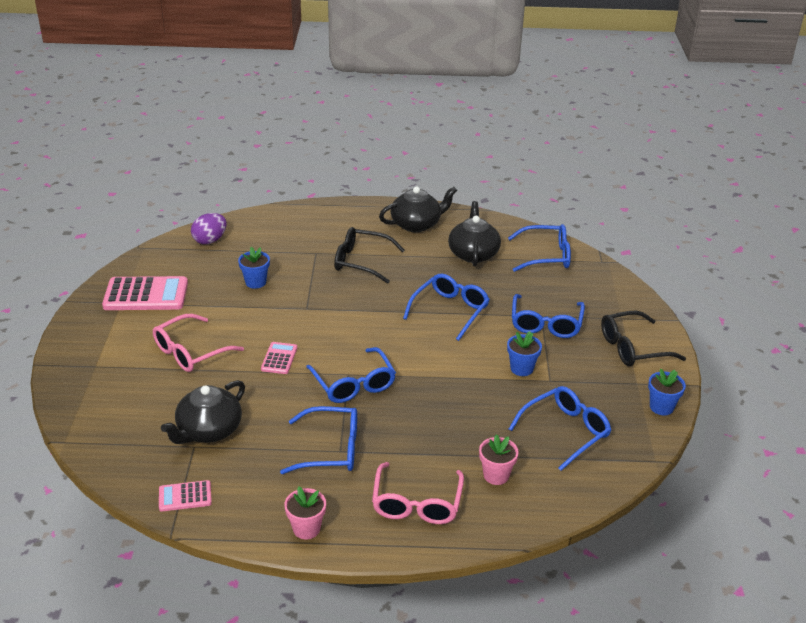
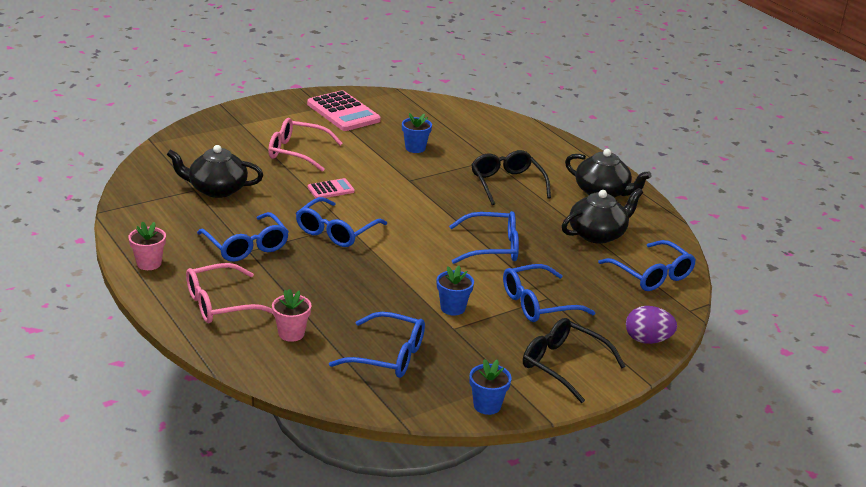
camera: 55 degrees right, 5 degrees down
pink calculator [159,480,212,511] -> none
purple egg [191,213,227,244] -> purple egg moved to [626,306,677,344]

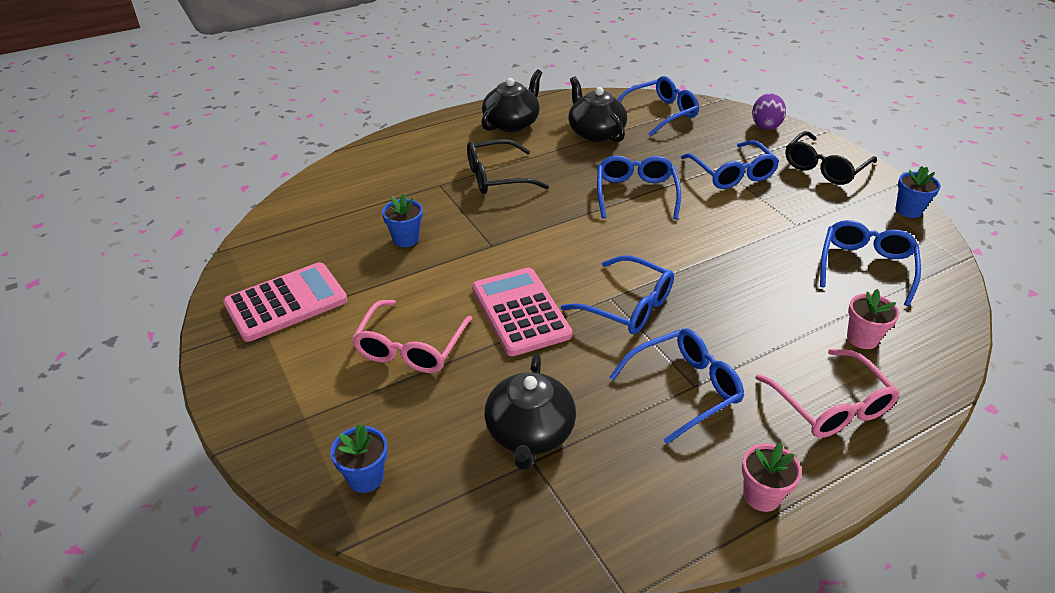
camera: 85 degrees left, 10 degrees up
pink calculator [308,178,355,198] -> pink calculator [472,268,572,356], size x1.92
blue flower pot [437,265,474,316] -> blue flower pot moved to [330,424,388,493]

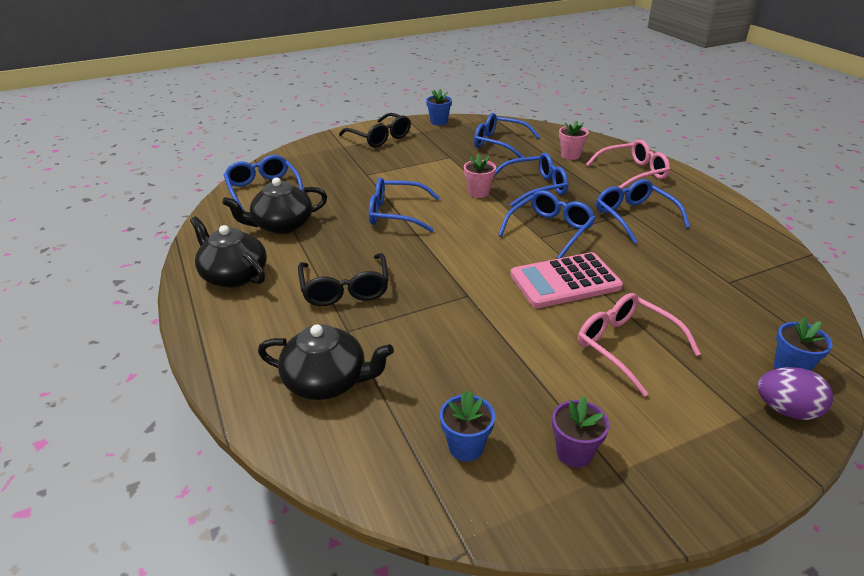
camera: 85 degrees left, 5 degrees down
pink calculator [223,262,347,342] -> purple flower pot [552,396,609,468]
pink glasses [352,300,472,373] -> pink glasses turned 150 degrees counterclockwise [578,293,701,397]
blue flower pot [382,193,423,247] -> blue flower pot moved to [440,391,495,461]
black teapot [484,354,576,470] -> black teapot moved to [258,324,394,400]
blue glasses [681,140,779,189] -> blue glasses moved to [493,153,568,207]
pink flower pot [742,443,802,512] -> pink flower pot moved to [464,154,496,198]
purple egg [752,93,786,130] -> purple egg moved to [757,367,833,420]

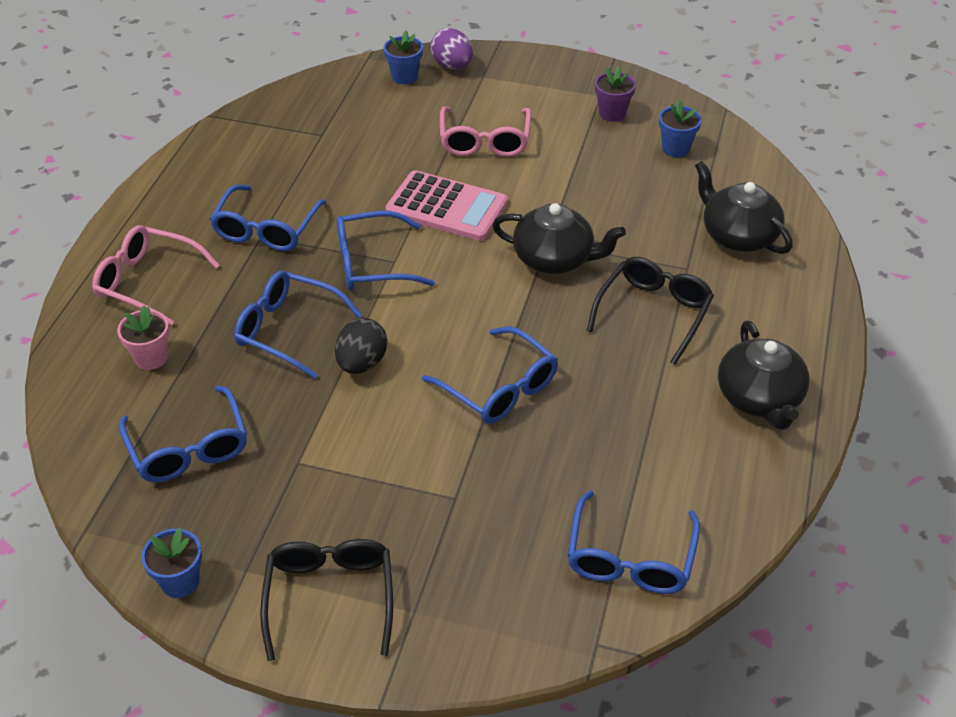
camera: 140 degrees left, 10 degrees up
black teapot [222,177,327,234] -> black teapot moved to [492,203,626,274]
pink flower pot [464,154,496,198] -> black egg [335,318,387,374]

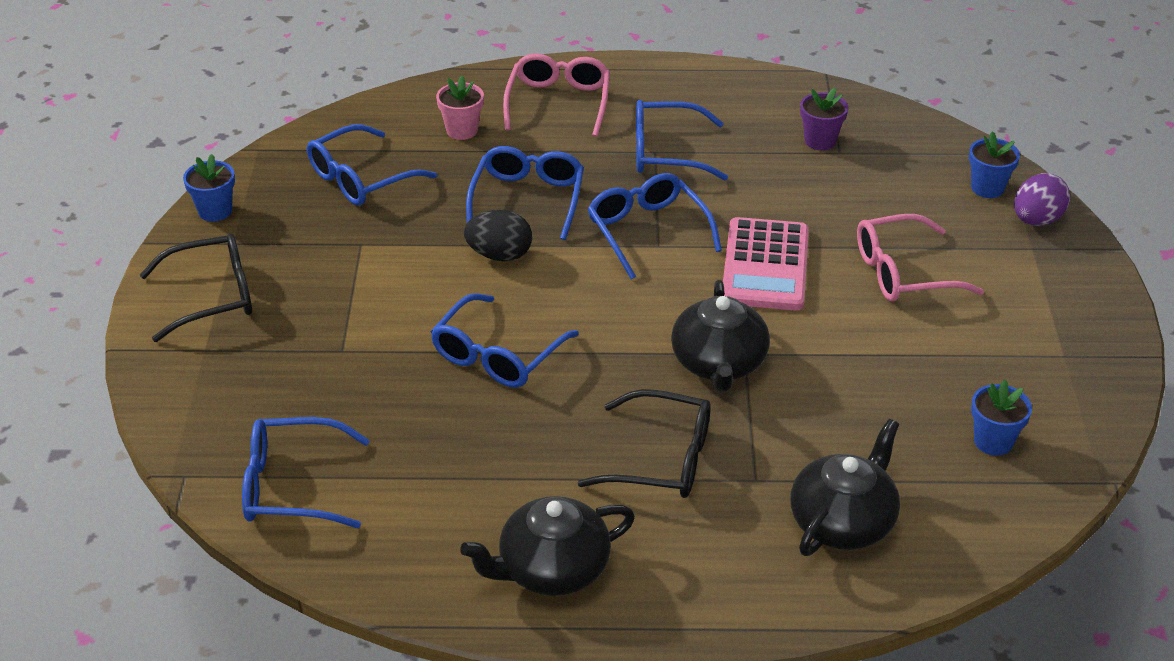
camera: 75 degrees right, 5 degrees down
purple flower pot [595,66,636,122] -> purple flower pot moved to [800,88,848,150]

